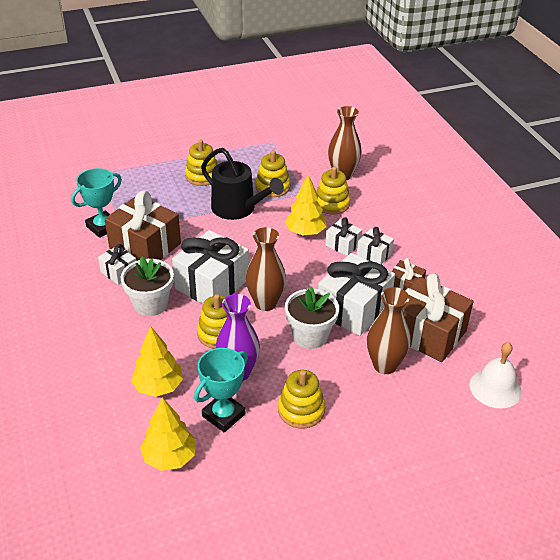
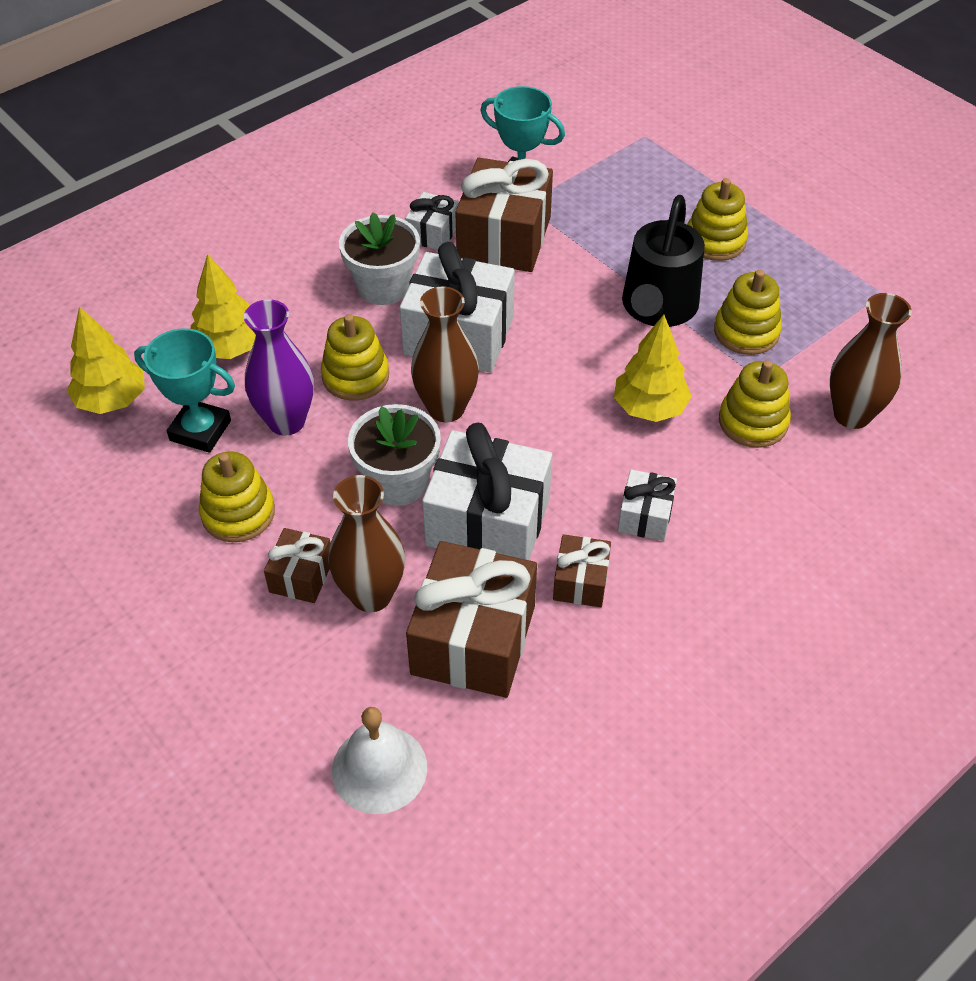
camera: 70 degrees right, 10 degrees up
white gift [325,217,362,256] -> none
none -> brown gift [264,528,330,603]

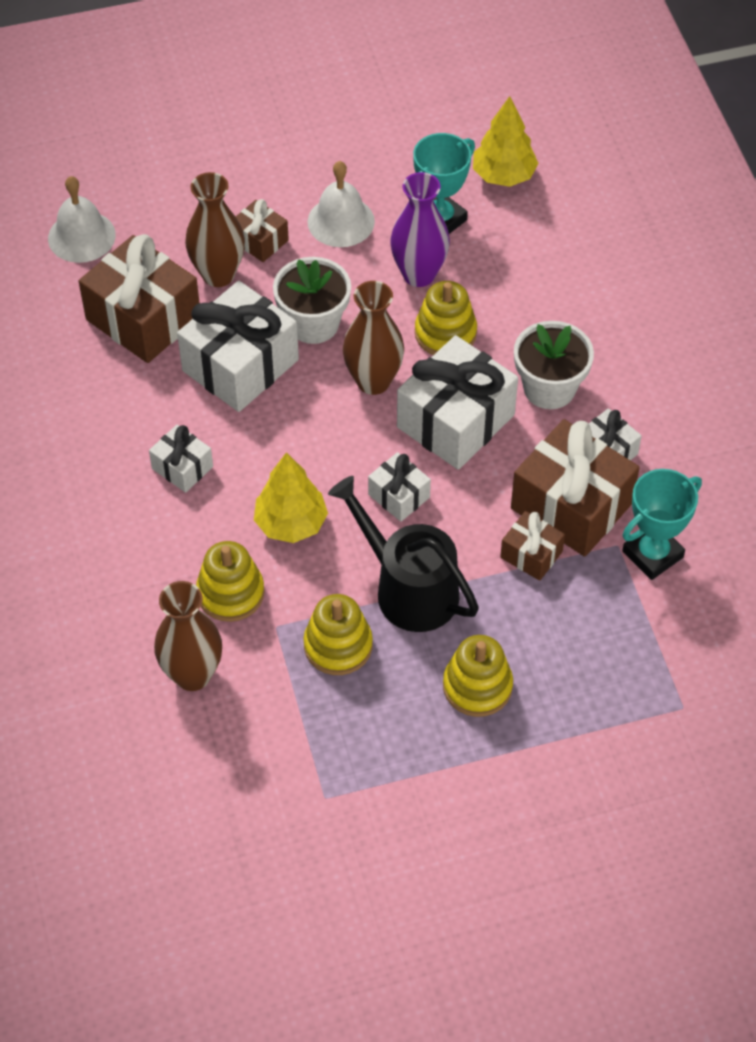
camera: 115 degrees right, 5 degrees up
yellow tree [190,254,256,359] -> none
yellow stacking toy [199,452,275,542] -> white bell [307,161,375,247]
brown gift [553,534,611,607] -> brown gift moved to [500,511,565,581]
none -> white gift [368,452,431,522]

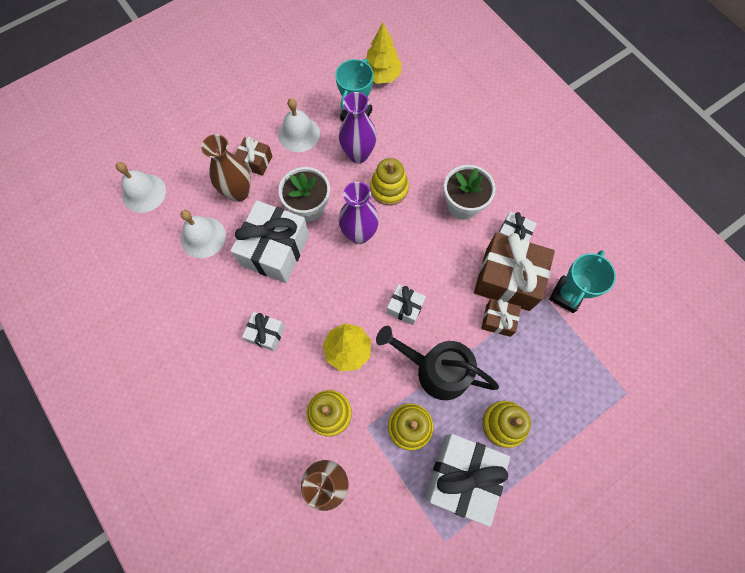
camera: 20 degrees left, 15 degrees up
brown gift [79,234,200,363] -> white bell [181,210,226,258]
brown vase [343,281,404,395] -> purple vase [339,182,379,244]
white gift [397,335,518,470] -> white gift moved to [425,434,510,527]

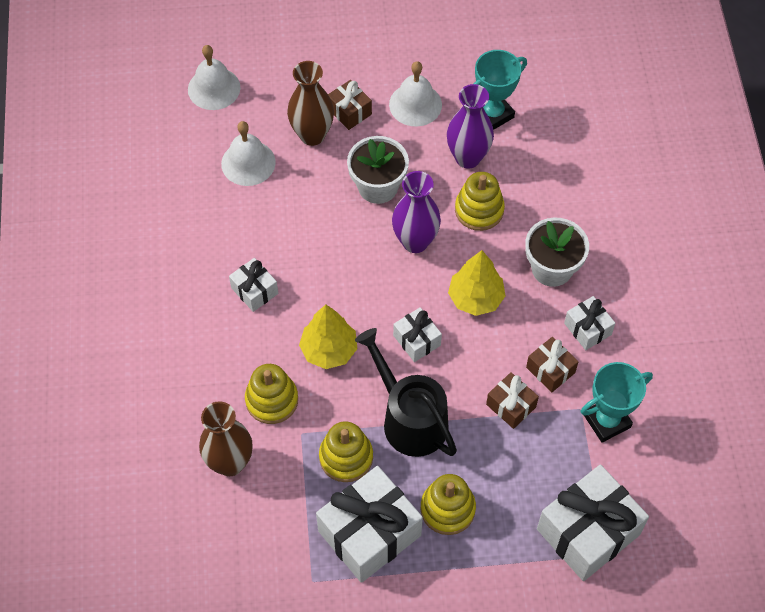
camera: 30 degrees right, 10 degrees down
white gift [230,200,309,283] -> white gift moved to [537,465,649,581]
yellow tree [365,23,402,84] -> yellow tree moved to [448,250,506,316]
brown gift [474,232,555,311] -> brown gift [526,337,578,392], size x0.51

